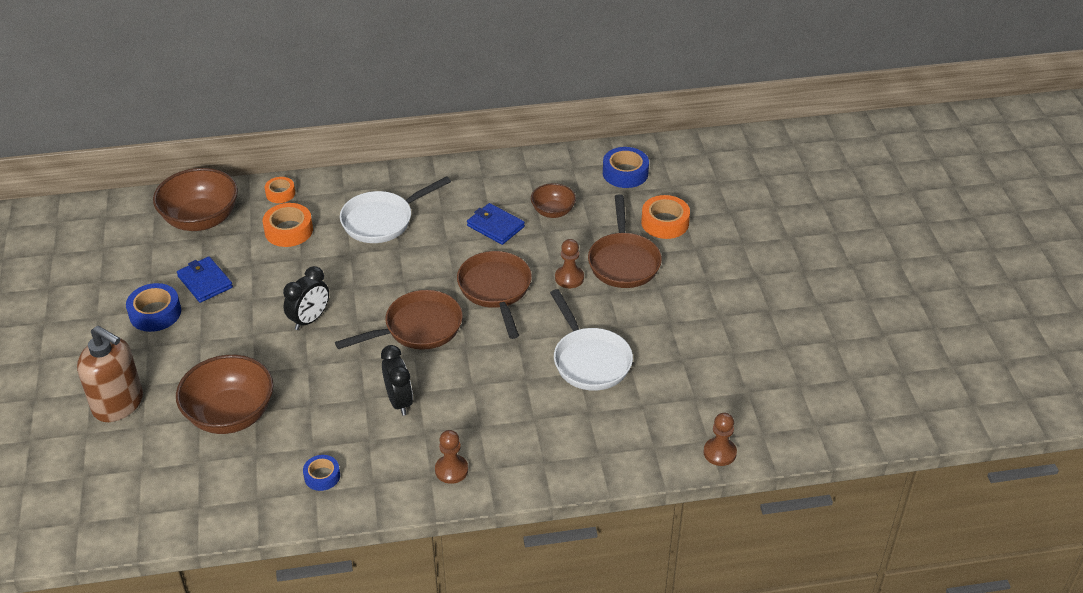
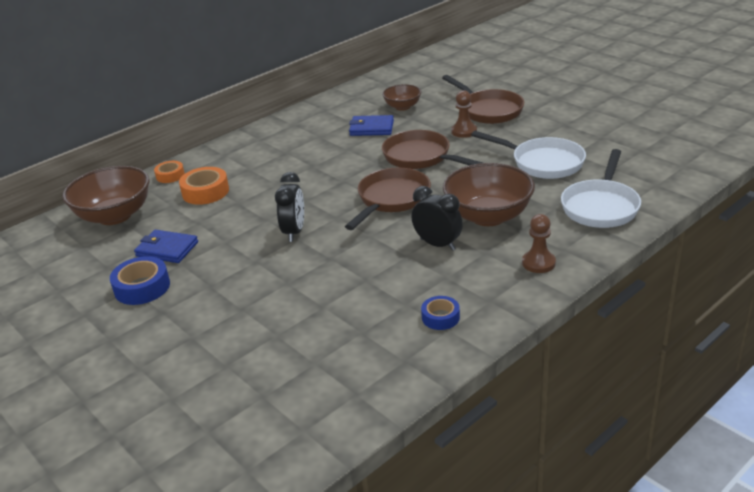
camera: 30 degrees left, 10 degrees down
brown soap dispenser [77,326,143,422] -> none
brown bowl [176,355,273,434] -> brown bowl moved to [443,163,535,226]
white pan [340,176,451,243] -> white pan moved to [561,149,641,228]
blue tape [603,147,649,188] -> none
orange tape [641,195,690,239] -> none
brown pawn [703,413,737,466] -> none

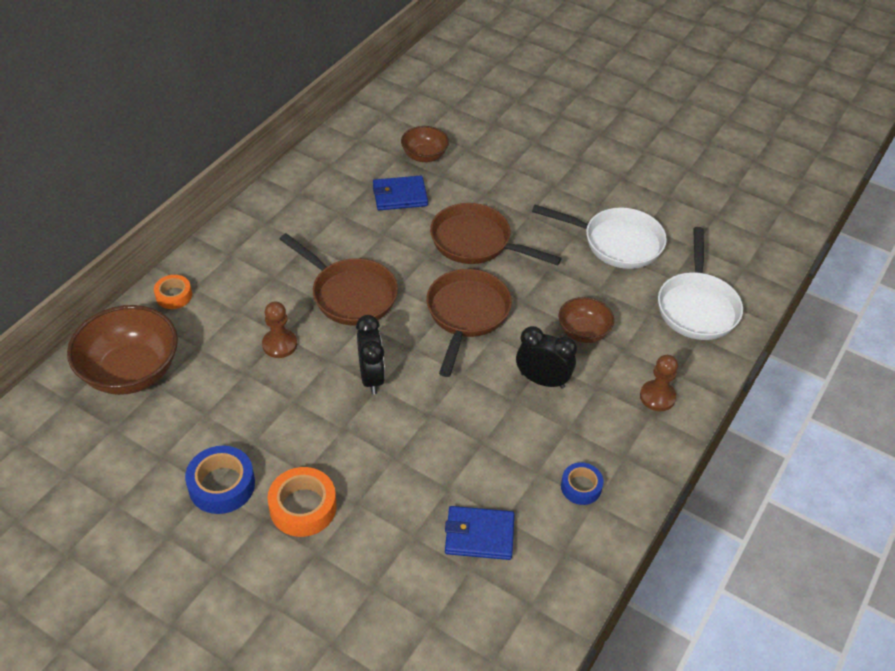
camera: 20 degrees left, 15 degrees up
blue wallet [134,230,198,263] -> blue wallet moved to [445,506,514,560]
orange tape [179,167,229,205] -> orange tape moved to [267,467,337,537]
brown pan [442,75,524,124] -> brown pan moved to [280,233,398,326]
brown bowl [443,163,535,226] -> brown bowl [558,297,614,343], size x0.55
brown pawn [451,90,477,138] -> brown pawn moved to [262,301,297,358]

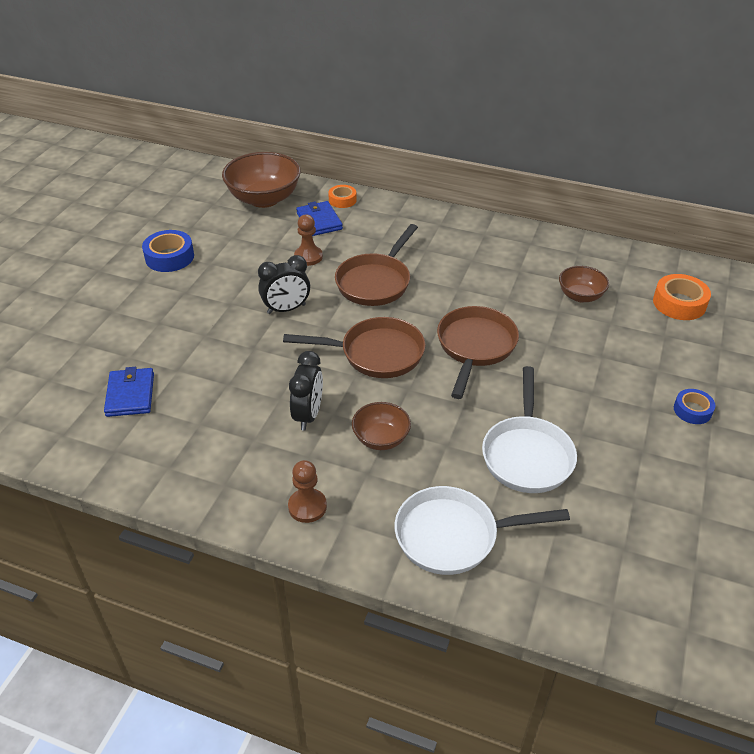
camera: 80 degrees right, 5 degrees down
orange tape [267,467,337,537] -> orange tape moved to [653,274,711,320]
blue wallet [373,176,428,210] -> blue wallet moved to [296,201,343,236]
blue tape [561,462,604,505] -> blue tape moved to [674,389,715,424]

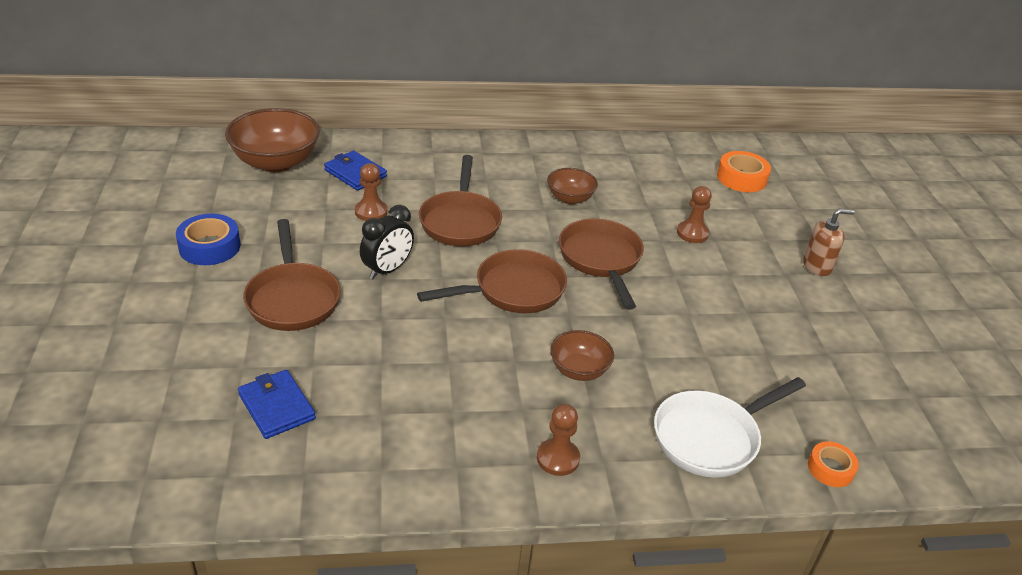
camera: 30 degrees left, 5 degrees down
black clock [289,351,323,431] -> none
orange tape [328,185,357,208] -> orange tape moved to [808,441,859,487]
white pan [482,366,577,493] -> none
brown bowl [559,266,609,302] -> brown bowl moved to [547,168,598,204]
blue tape [674,389,715,424] -> brown soap dispenser [803,208,854,276]
none -> brown pan [243,219,340,331]
none -> brown pawn [677,186,712,243]

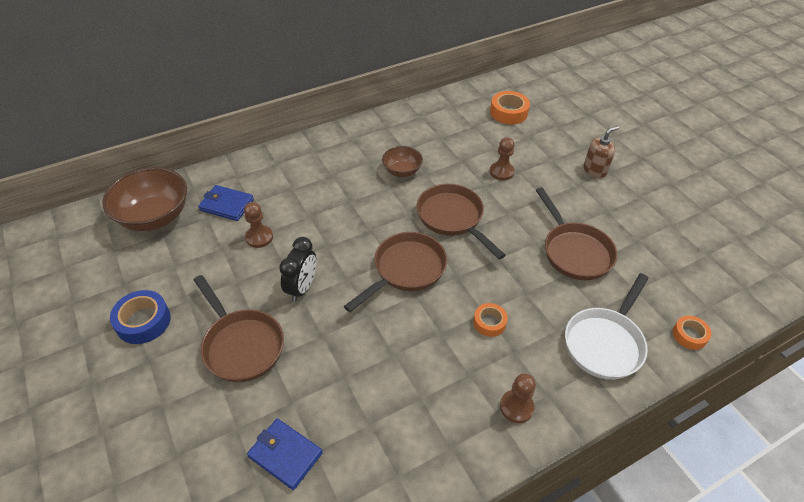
camera: 20 degrees left, 10 degrees up
brown pan [419,155,502,246] -> brown pan moved to [536,187,617,280]
brown bowl [550,330,614,381] -> orange tape [473,303,508,337]

